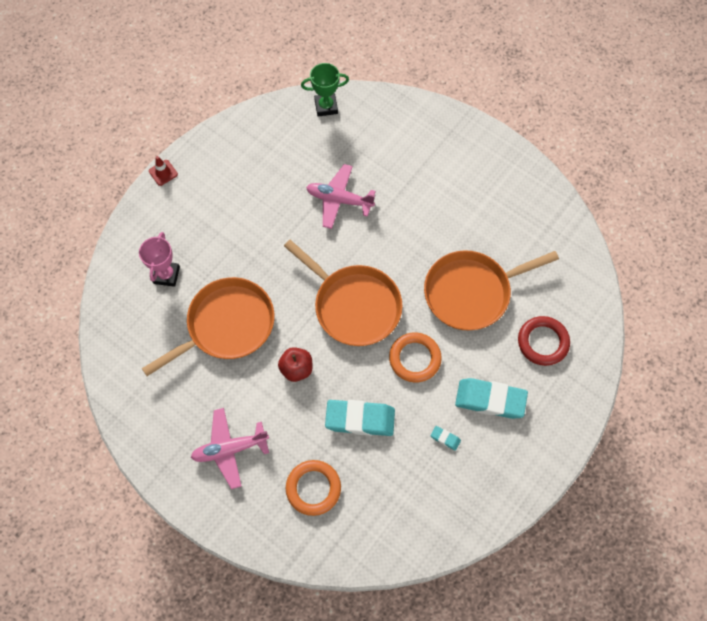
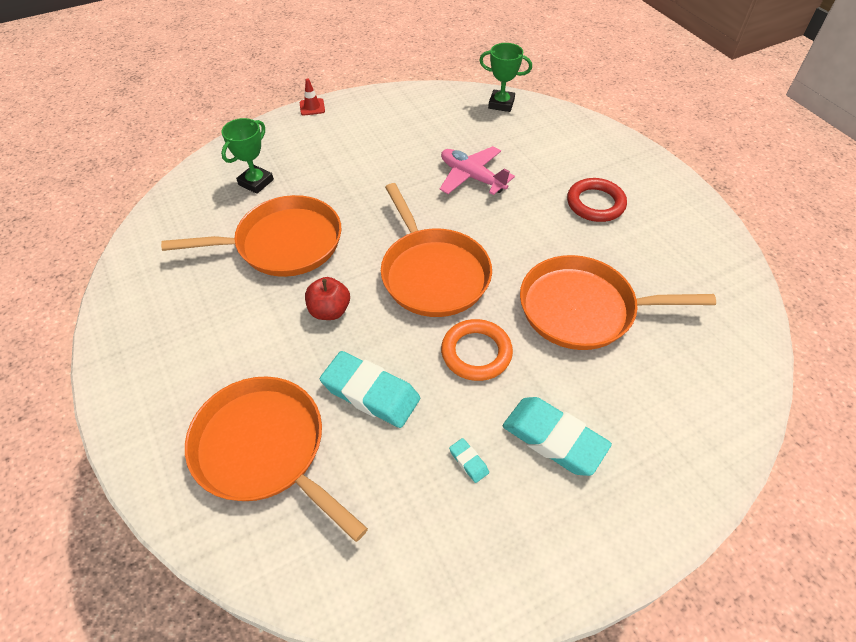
camera: 25 degrees right, 15 degrees down
pink trophy [139,232,180,287] -> green trophy [221,118,274,194]
pink plane [191,408,269,489] -> none
orange ring [286,460,341,516] -> orange pan [185,376,368,542]
red ring [518,316,570,366] -> red ring moved to [567,178,627,222]

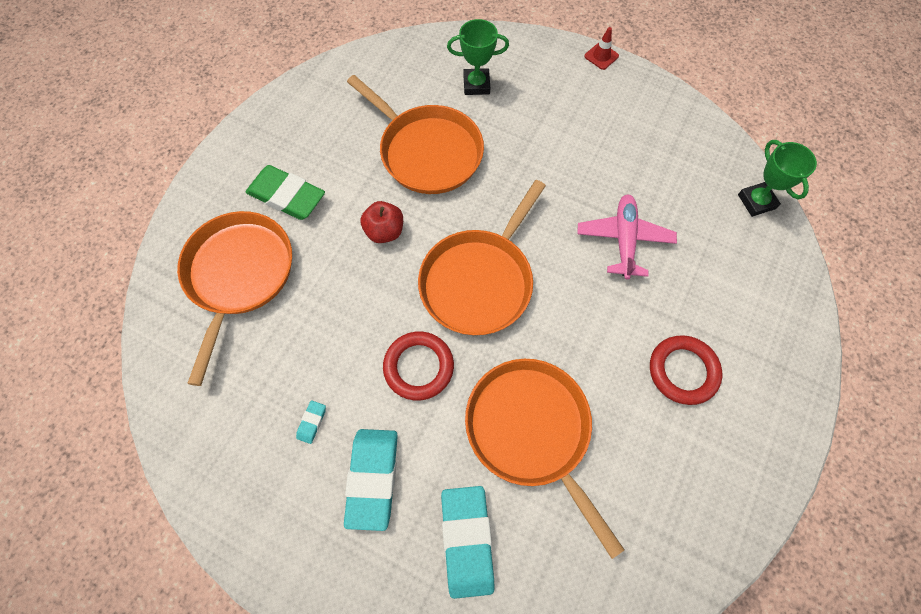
camera: 55 degrees right, 15 degrees up
turquoise eraser [320,351,420,428] -> turquoise eraser moved to [441,486,495,599]
orange ring [441,319,513,381] -> red ring [383,331,454,400]
none -> green eraser [246,165,325,220]

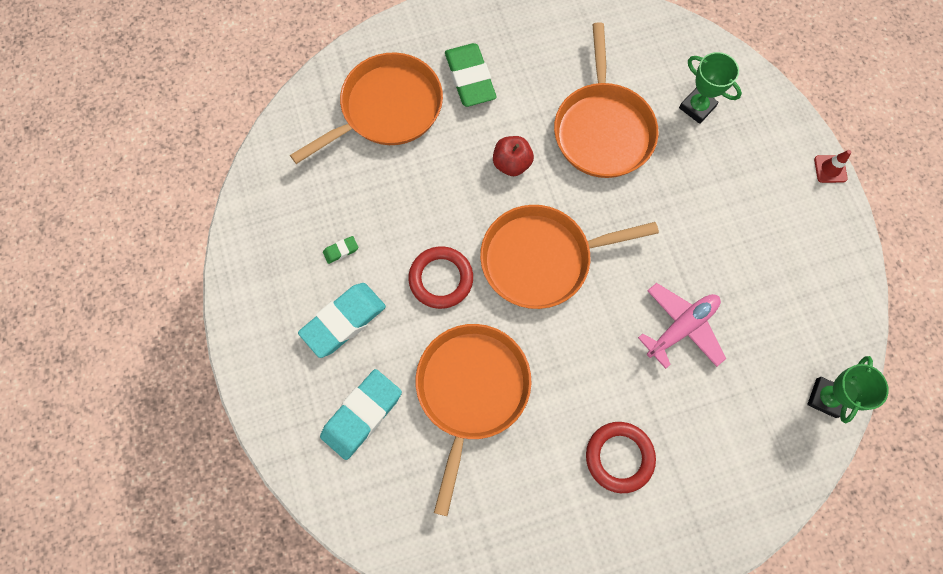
camera: 45 degrees right, 5 degrees up
turquoise eraser [296,401,326,444] -> green eraser [323,236,358,264]

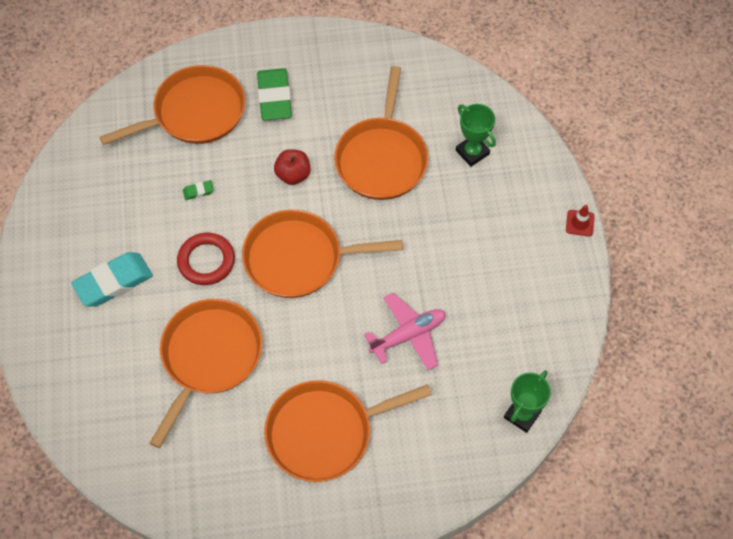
camera: 10 degrees right, 10 degrees down
turquoise eraser [320,369,402,460] -> none
green eraser [323,236,358,264] -> green eraser moved to [183,180,214,200]
red ring [586,422,656,493] -> orange pan [264,380,432,482]

